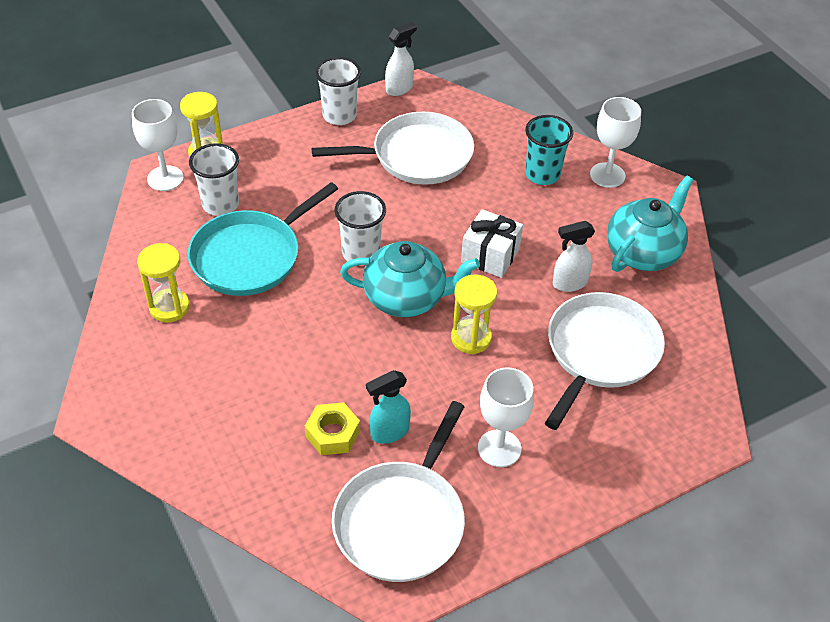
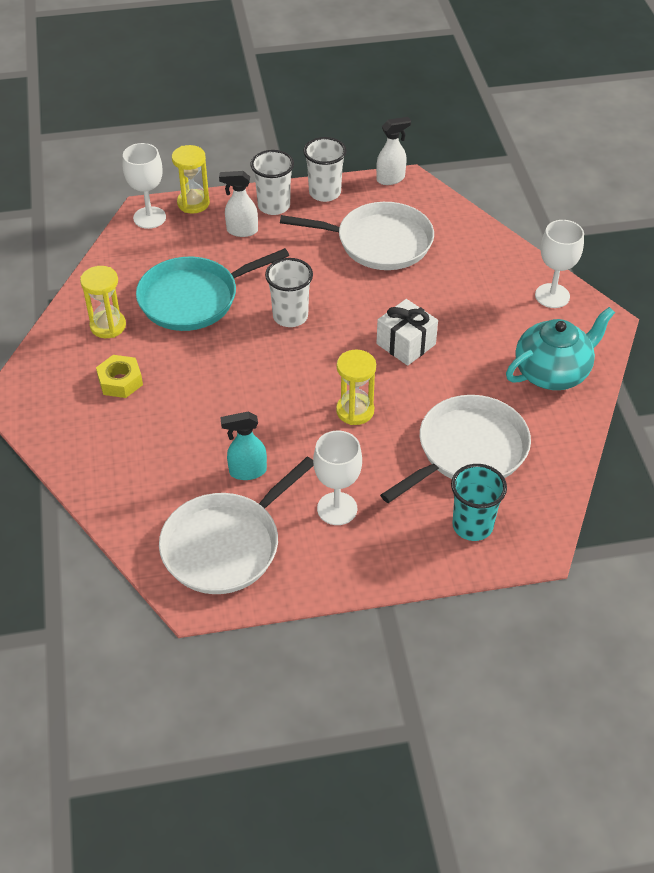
camera: 20 degrees right, 0 degrees up
white cup [189,143,239,216] -> white cup moved to [250,150,294,215]
yellow nut [305,402,360,455] -> yellow nut moved to [96,355,143,398]
turquoise teapot [340,241,480,317] -> none
turquoise cup [525,115,573,185] -> turquoise cup moved to [451,464,507,541]
white spray bottle [553,221,595,292] -> white spray bottle moved to [219,171,258,237]

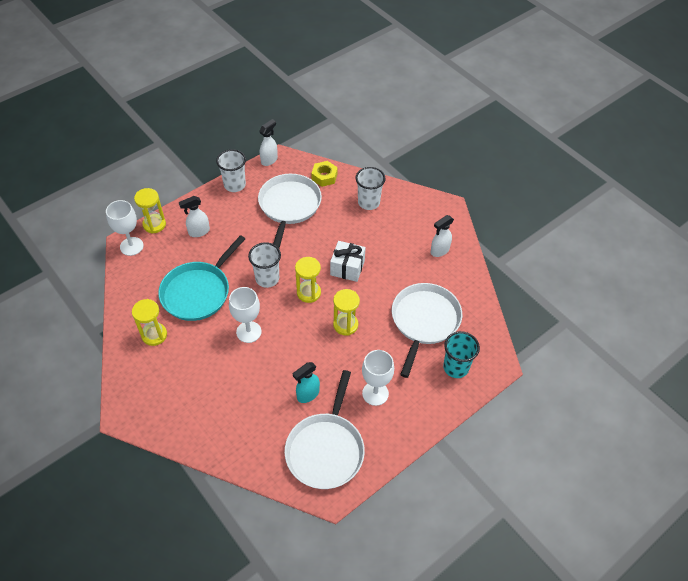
camera: 30 degrees left, 5 degrees up
yellow nut [96,355,143,398] -> yellow nut moved to [311,161,338,187]
white cup [250,150,294,215] -> white cup moved to [356,167,386,210]
white pan [280,202,434,270] -> white pan turned 60 degrees counterclockwise [258,174,322,248]
turquoise teapot [506,307,615,390] -> white spray bottle [431,215,454,257]
white goblet [535,220,584,308] -> white goblet moved to [229,287,261,343]
none -> yellow hourglass [295,257,321,303]

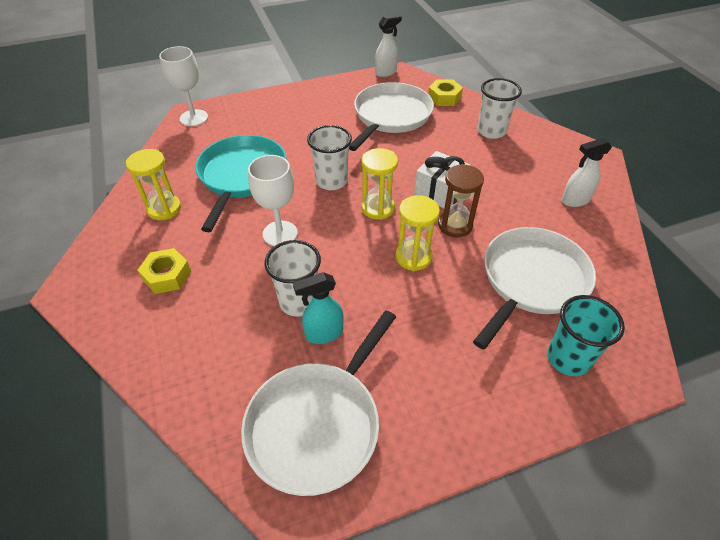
camera: 20 degrees right, 5 degrees down
yellow hourglass [134,188,166,234] -> none
turquoise pan [158,235,245,321] -> turquoise pan turned 135 degrees clockwise [195,135,287,232]
white spray bottle [179,196,210,237] -> none
white cup [216,149,246,192] -> white cup moved to [264,240,321,317]
white goblet [362,350,394,406] -> none
none -> yellow nut [138,248,191,294]
none -> brown hourglass [438,164,484,237]

